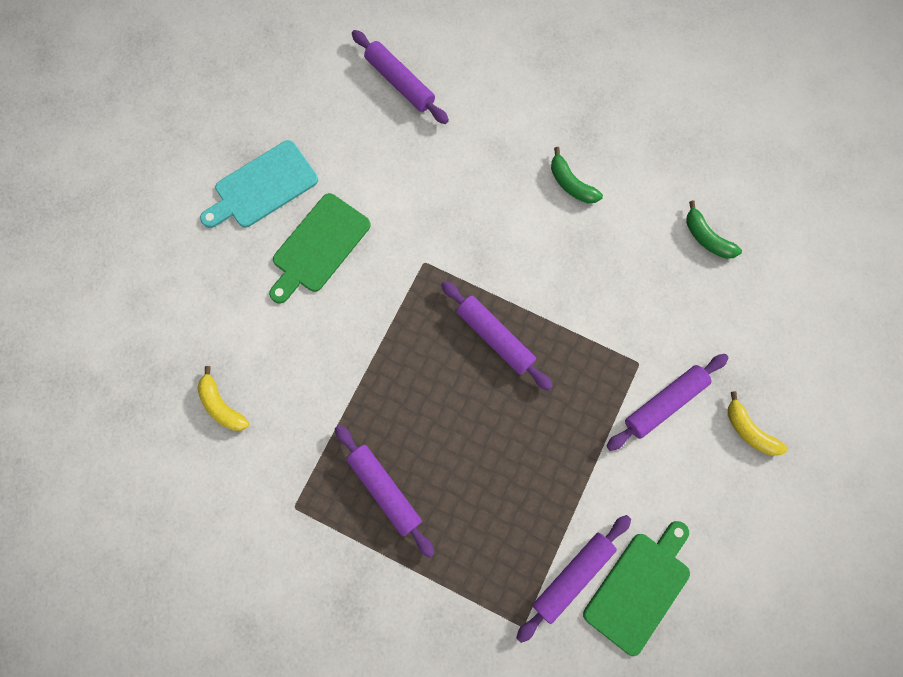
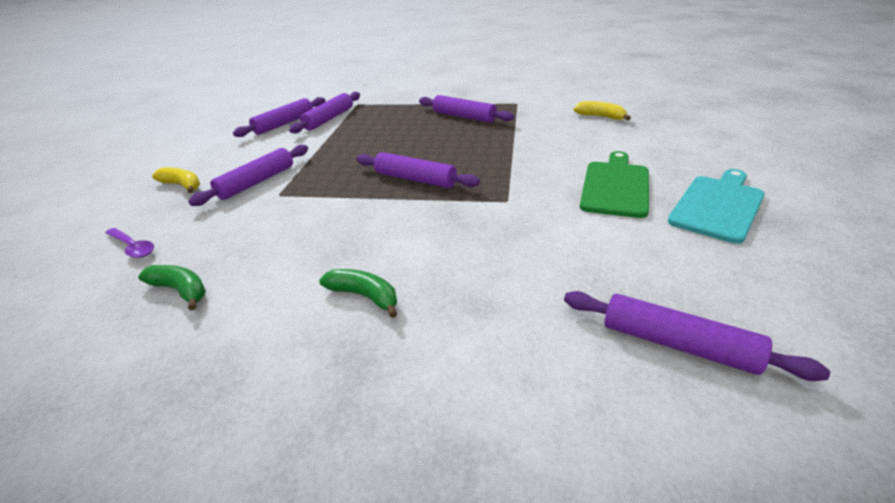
camera: 165 degrees right, 40 degrees down
green cutting board [583,521,690,656] -> purple rolling pin [233,97,325,137]
none -> purple spoon [105,228,154,258]

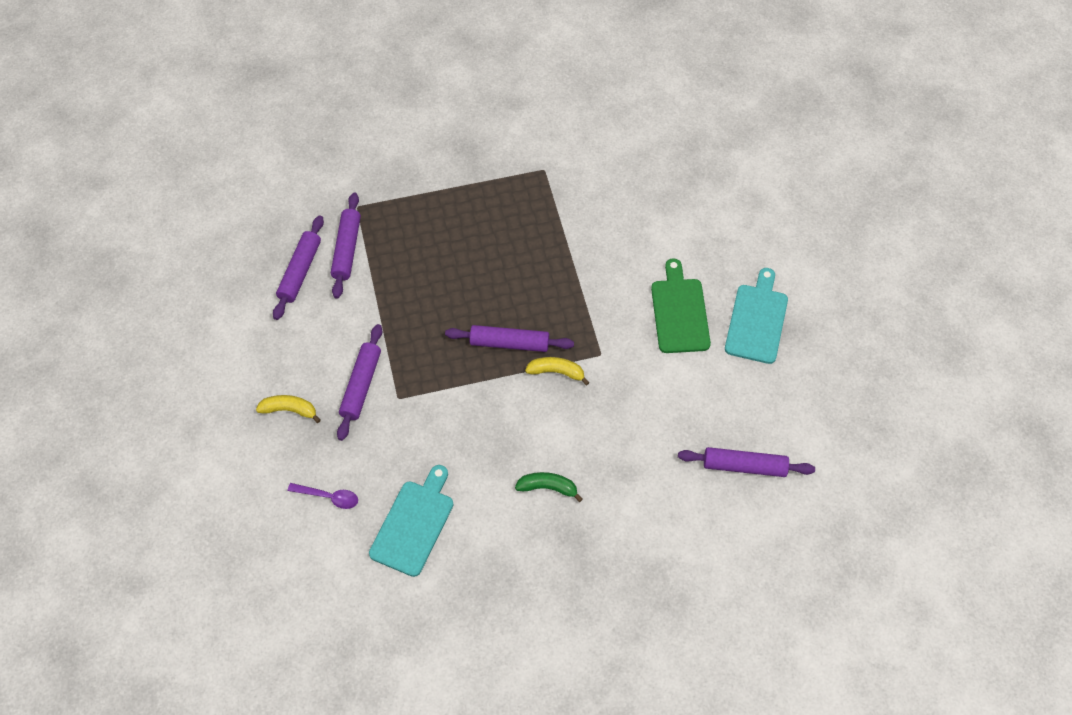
camera: 25 degrees left, 25 degrees up
green banana [138,265,206,311] -> turquoise cutting board [369,465,453,577]
purple rolling pin [419,95,514,123] -> none
yellow banana [573,101,631,120] -> yellow banana moved to [525,357,590,386]

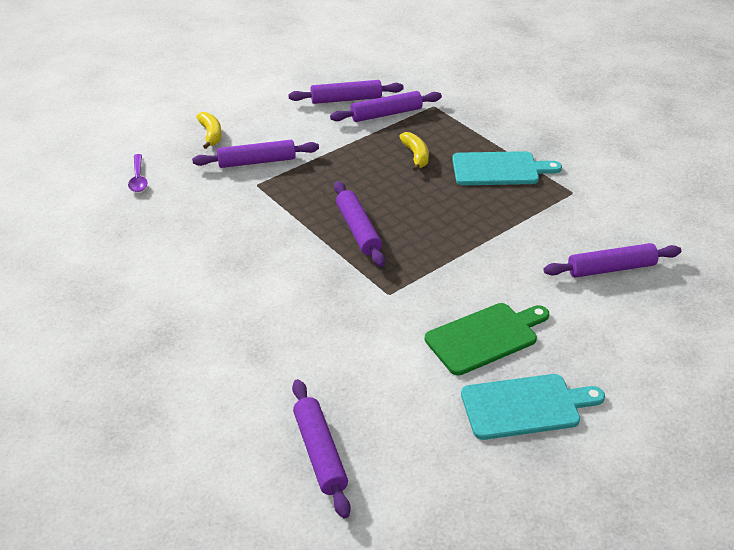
camera: 65 degrees right, 20 degrees down
turquoise cutting board [369,465,453,577] -> turquoise cutting board moved to [452,151,562,185]
green banana [515,472,583,502] -> none
yellow banana [525,357,590,386] -> yellow banana moved to [399,132,429,171]
none -> purple rolling pin [543,243,682,278]

